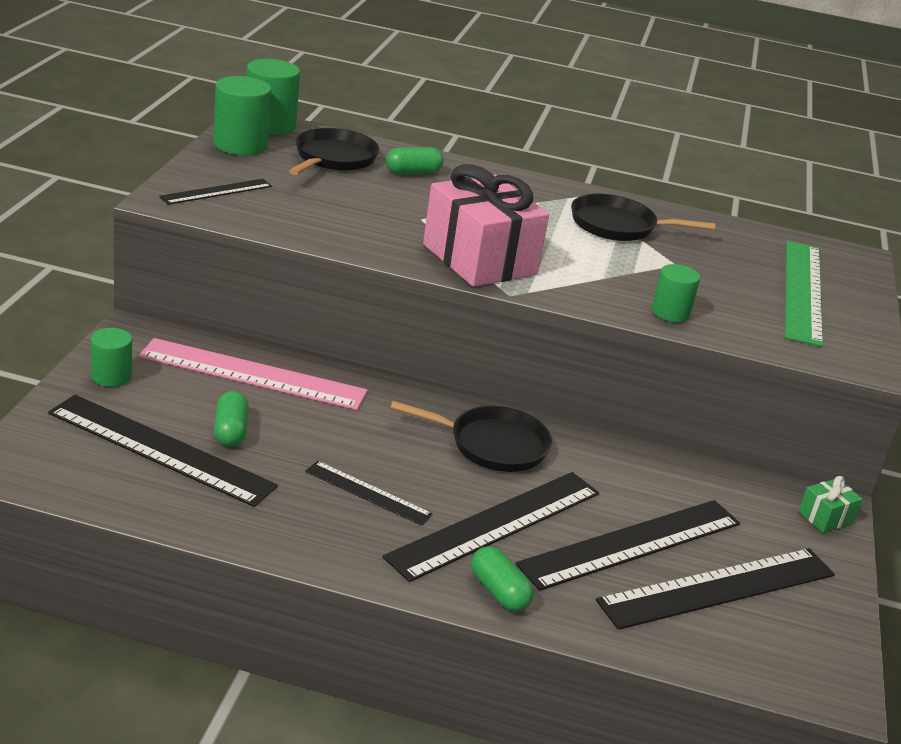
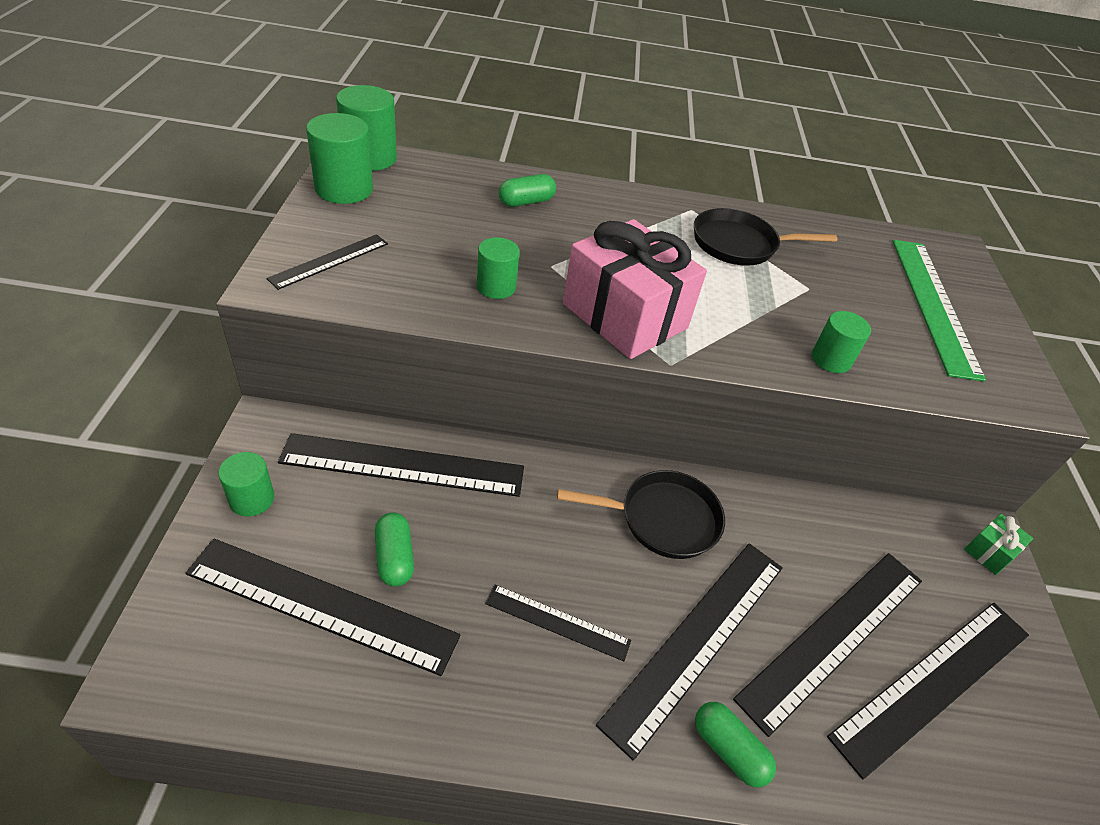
camera: 10 degrees left, 15 degrees up
pink ruler [139,338,368,410] -> black ruler [278,433,524,497]
black pan [289,128,379,175] -> none
none -> green cylinder [477,237,520,299]

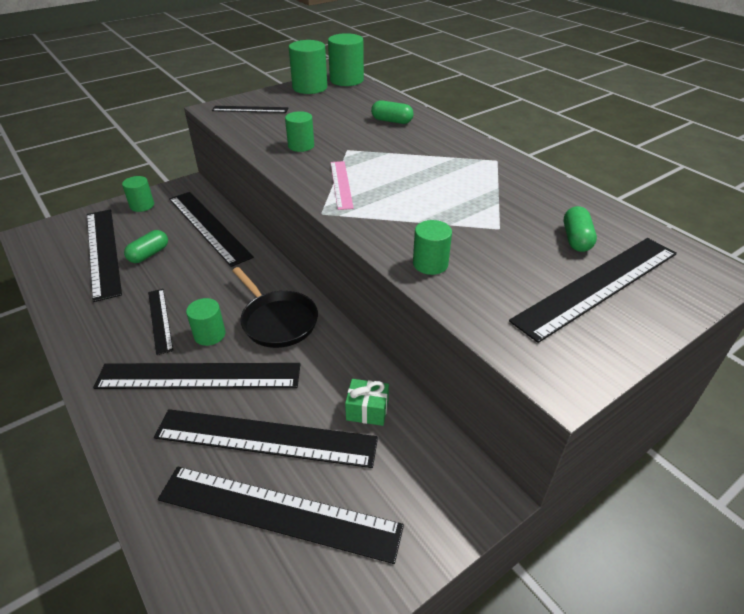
camera: 55 degrees right, 5 degrees down
pink gift [563,219,707,359] -> pink ruler [330,161,354,210]
black pan [694,208,837,266] -> none
green capsule [695,702,776,788] -> green capsule moved to [564,206,597,252]
green ruler [892,240,986,382] -> black ruler [509,238,677,343]
green gift [964,514,1033,575] -> green gift moved to [345,379,389,426]
none -> green cylinder [186,298,226,346]

